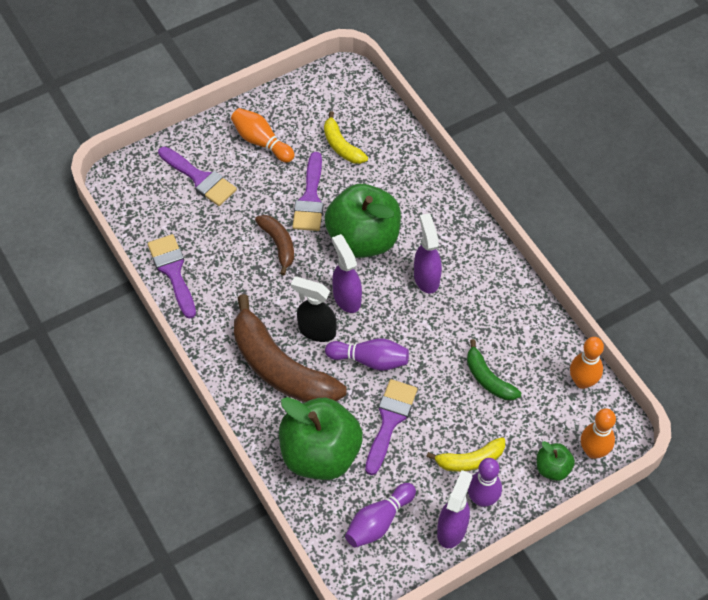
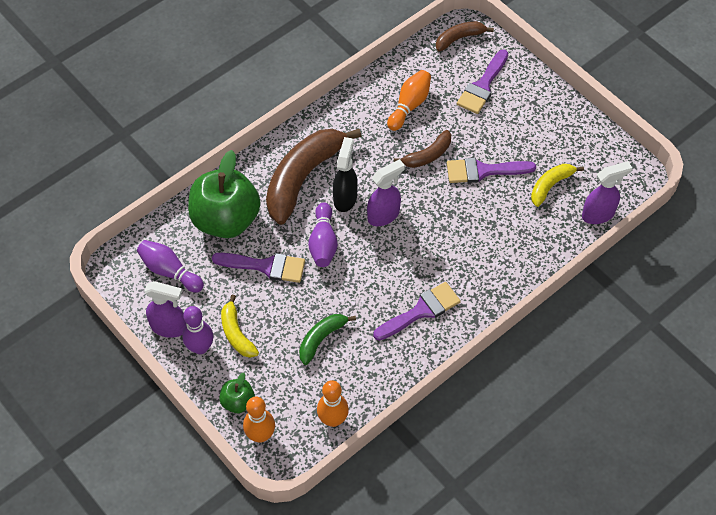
camera: 80 degrees right, 0 degrees up
purple brush [148,234,196,319] -> purple brush moved to [373,282,461,341]
orange bowling pin [231,108,295,163] -> orange bowling pin moved to [387,70,431,131]
green apple [325,184,401,258] -> none
purple spray bottle [414,213,442,293] -> purple spray bottle moved to [582,161,632,224]
none -> brown banana [436,21,494,52]

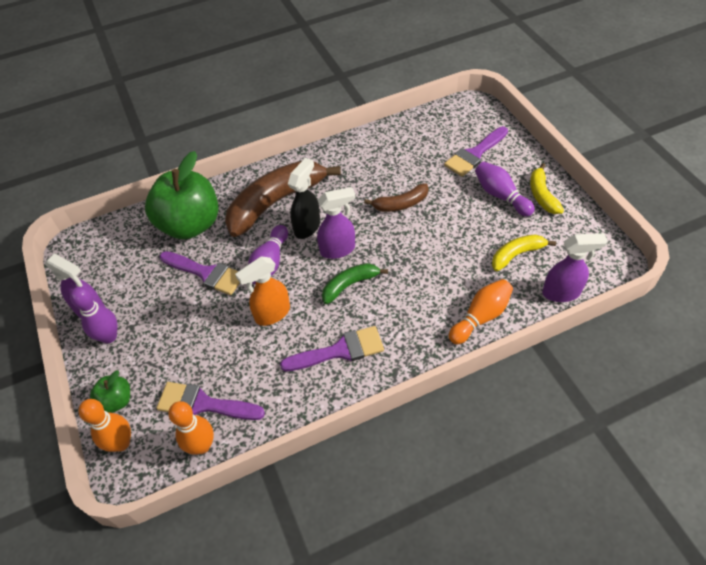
camera: 20 degrees right, 5 degrees down
purple bowling pin [137,240,204,293] -> purple bowling pin moved to [475,162,535,217]
yellow banana [221,295,259,358] -> yellow banana moved to [530,163,564,214]
green banana [299,314,356,365] -> green banana moved to [322,263,388,304]
orange bowling pin [387,70,431,131] -> orange bowling pin moved to [449,279,513,344]
brown banana [436,21,494,52] -> none
purple brush [447,158,536,183] -> purple brush moved to [156,382,265,420]
none -> orange spray bottle [235,256,290,326]

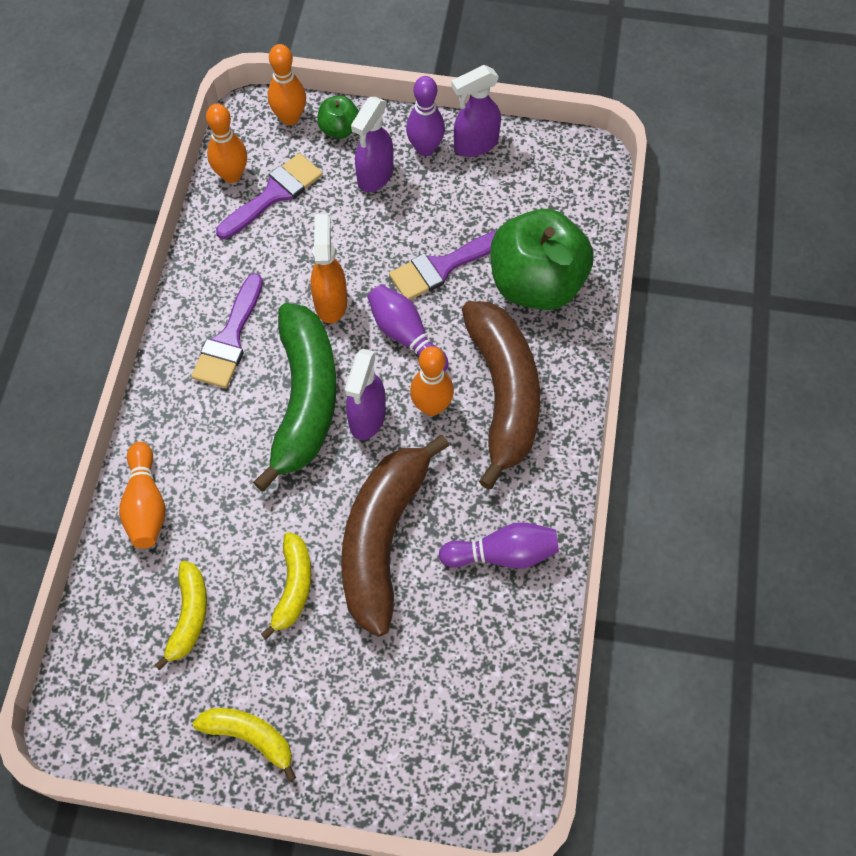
camera: 120 degrees right, 10 degrees up
black spray bottle [288,158,320,239] -> orange bowling pin [410,346,454,416]
green banana [322,263,388,304] -> green banana [253,303,337,492], size x1.99
brown banana [364,183,429,212] -> brown banana [341,435,449,637], size x1.99
purple brush [444,127,508,177] -> none
purple bowling pin [475,162,535,217] -> purple bowling pin moved to [439,522,559,569]
purple spray bottle [542,233,608,302] -> purple spray bottle moved to [351,97,394,192]
none -> yellow banana [261,532,311,639]

